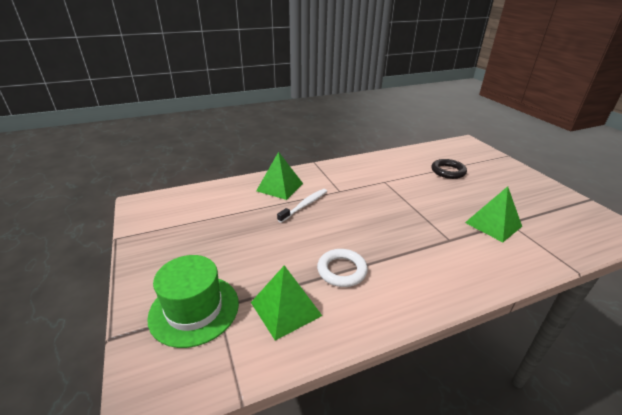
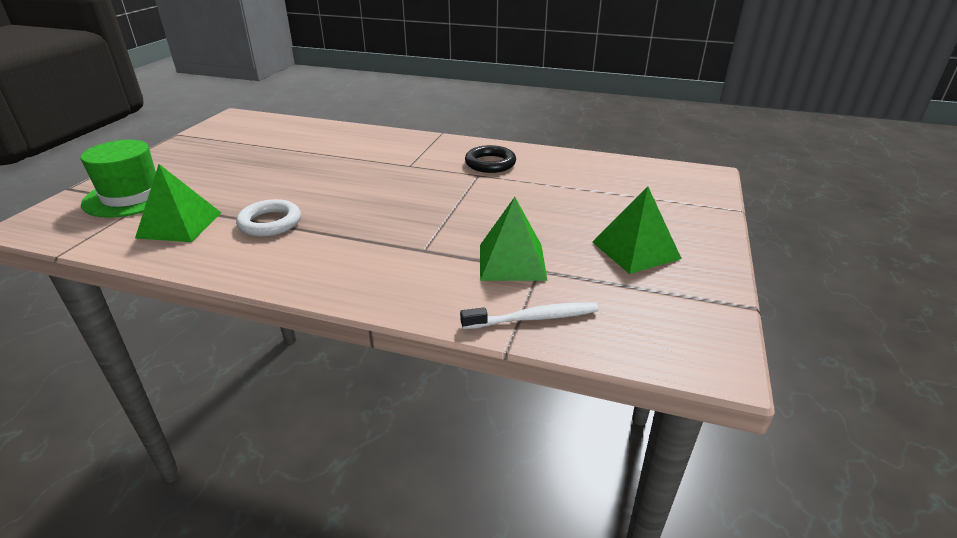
camera: 40 degrees right, 0 degrees up
green pyramid [256,152,303,200] -> green pyramid moved to [592,186,682,274]
white toothbrush [277,189,327,223] -> white toothbrush moved to [460,303,599,329]
black ring [431,159,467,179] -> black ring moved to [465,145,516,173]

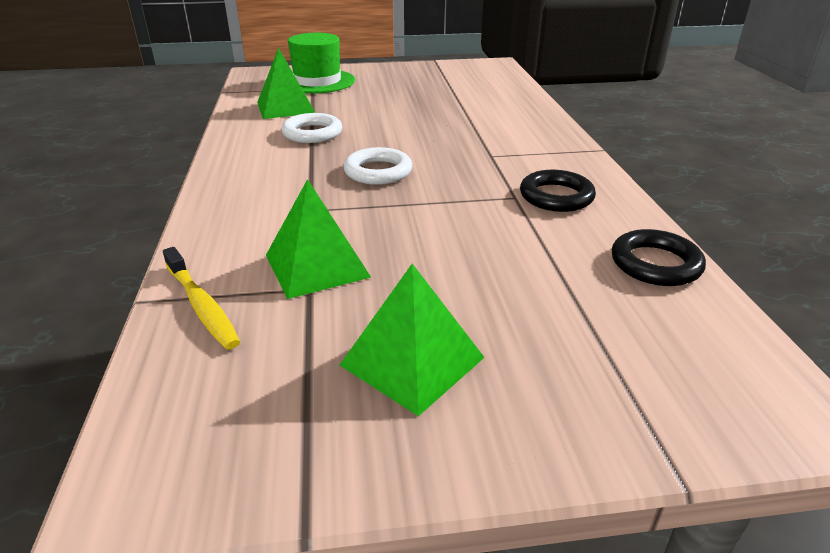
camera: 65 degrees right, 0 degrees up
white toothbrush [460,303,599,329] -> yellow toothbrush [163,247,240,350]
none -> white ring [344,147,412,185]
none -> black ring [612,229,706,286]

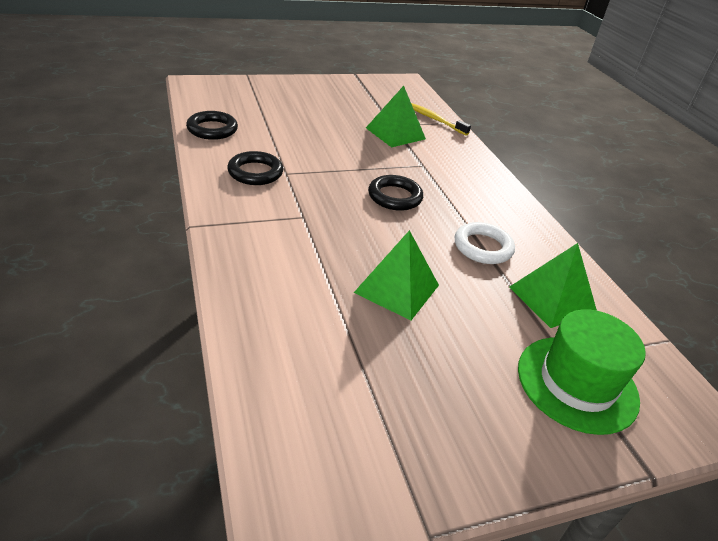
camera: 165 degrees right, 5 degrees up
green pyramid [340,264,485,416] -> green pyramid moved to [354,230,439,321]
white ring [344,147,412,185] -> black ring [368,175,423,211]

